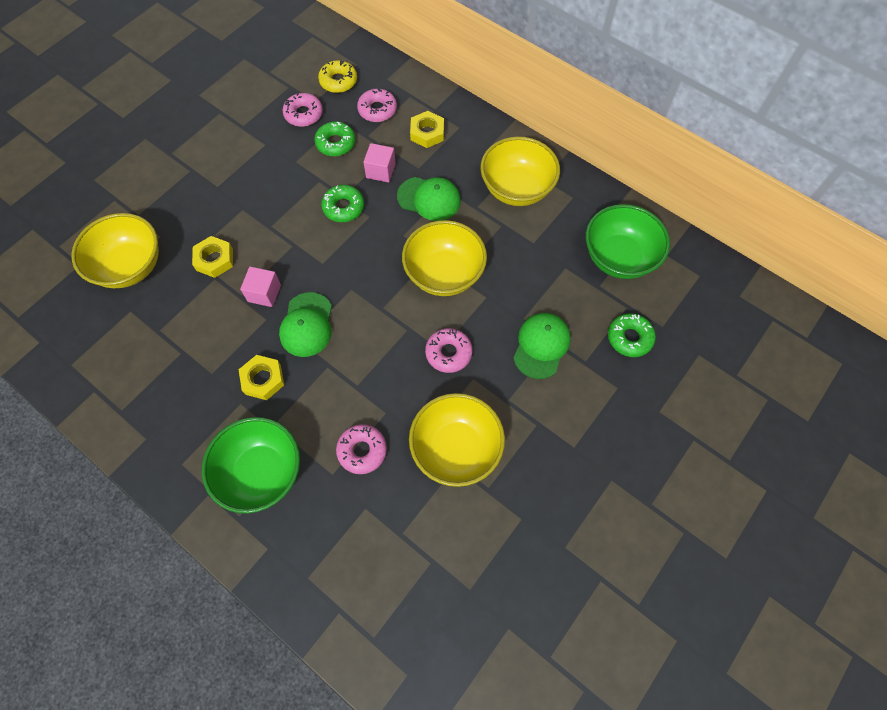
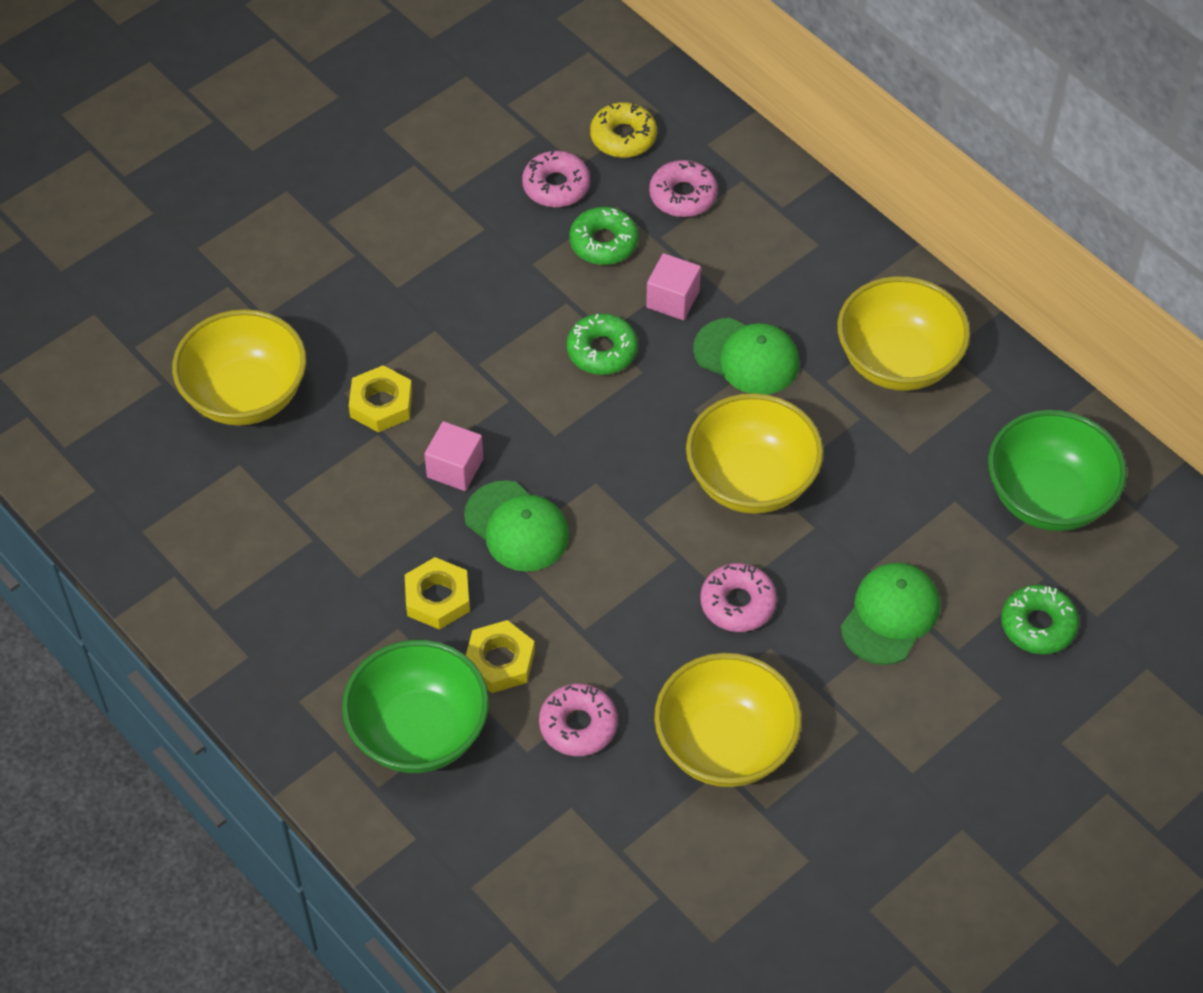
camera: 10 degrees right, 10 degrees down
green cap [279,292,332,357] -> green cap turned 60 degrees counterclockwise [464,480,569,572]
yellow nut [410,111,444,148] -> yellow nut moved to [466,620,535,693]

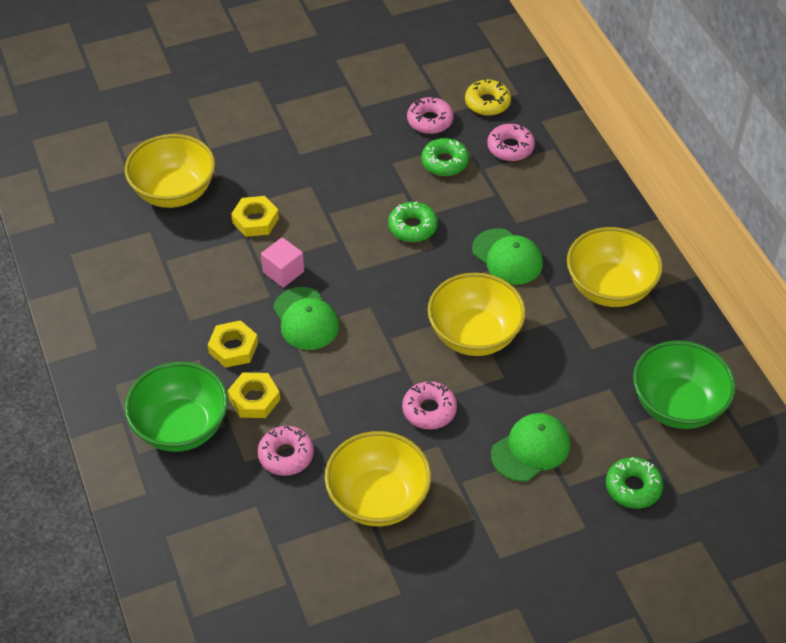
camera: 20 degrees right, 5 degrees down
pink cube [646,253,701,320] -> none

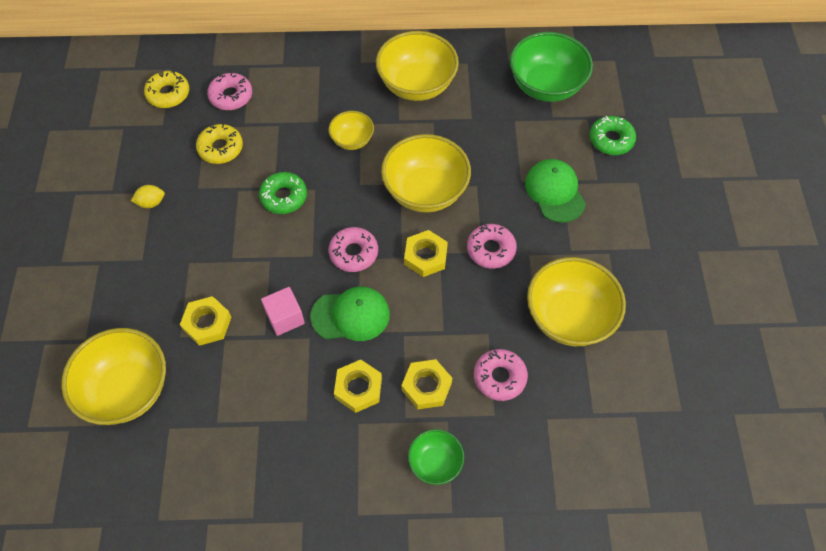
camera: 70 degrees left, 10 degrees up
green bowl [124,362,228,452] -> green bowl [408,429,464,485], size x0.54
pink donut [407,97,454,134] -> pink donut moved to [329,227,378,272]
green donut [421,138,469,176] -> yellow donut [196,124,243,164]
green cap [472,228,543,285] -> yellow bowl [329,111,374,150]
none -> yellow lemon [131,185,165,208]
none -> yellow nut [404,230,448,277]

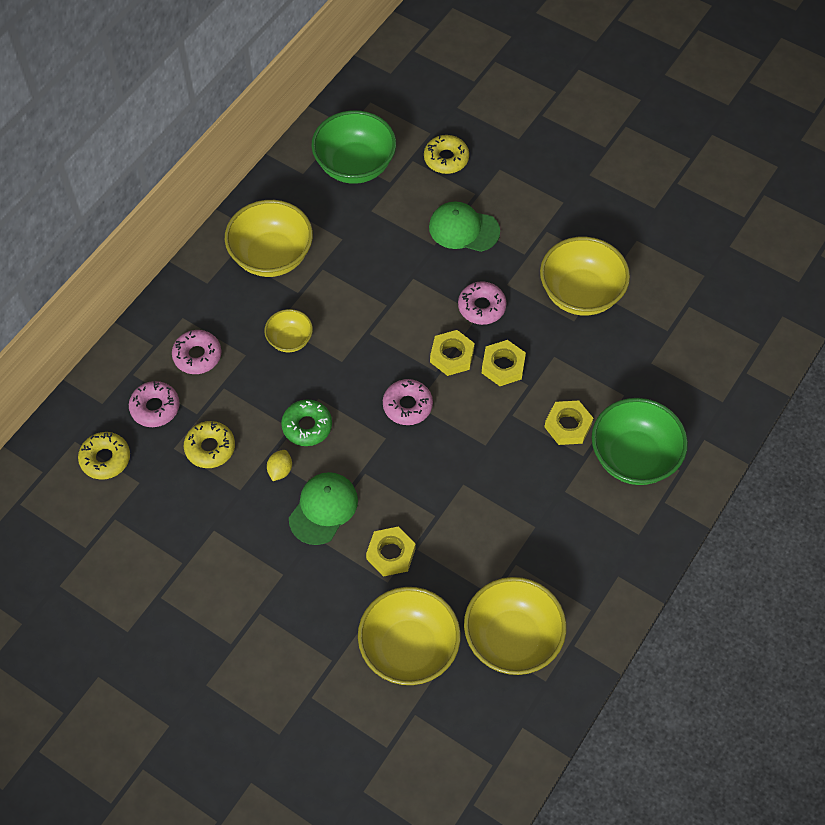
camera: 55 degrees left, 0 degrees up
yellow lemon [131,185,165,208] -> yellow lemon moved to [267,450,292,481]
pink cube [261,287,305,336] -> none
green cap [310,286,390,341] -> green cap moved to [289,472,358,545]
yellow nut [334,360,382,413] -> yellow nut moved to [482,340,526,386]
yellow bowl [381,134,471,213] -> yellow bowl moved to [464,577,566,675]
green bowl [408,429,464,485] -> green bowl [592,398,688,485], size x1.87
pink donut [474,349,528,401] -> pink donut moved to [172,330,221,374]
green donut [590,116,636,155] -> yellow donut [424,135,469,174]

